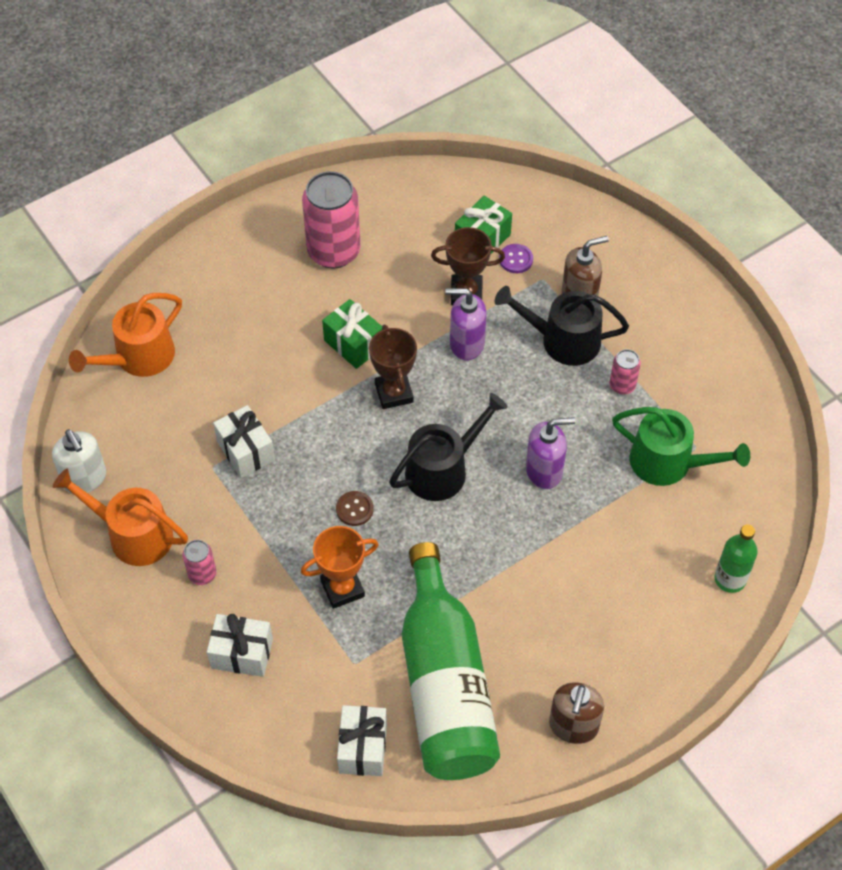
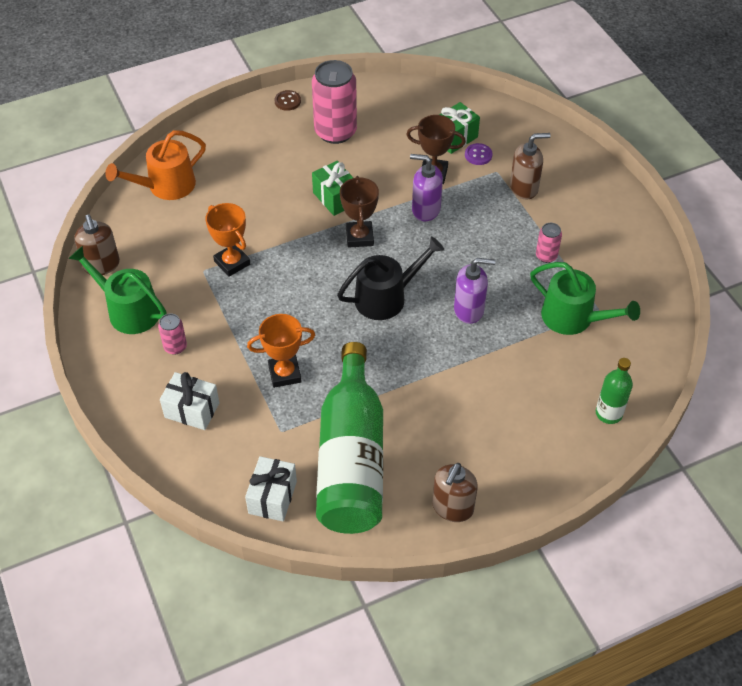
camera: 10 degrees right, 5 degrees down
white soap dispenser [52,429,106,493] -> brown soap dispenser [74,214,120,275]
orange watering can [53,469,188,566] -> green watering can [68,246,167,334]
white gift [213,405,275,478] -> orange trophy [205,203,250,277]
brown button [336,491,374,526] -> brown button moved to [274,90,301,111]
black watering can [495,286,629,366] -> none

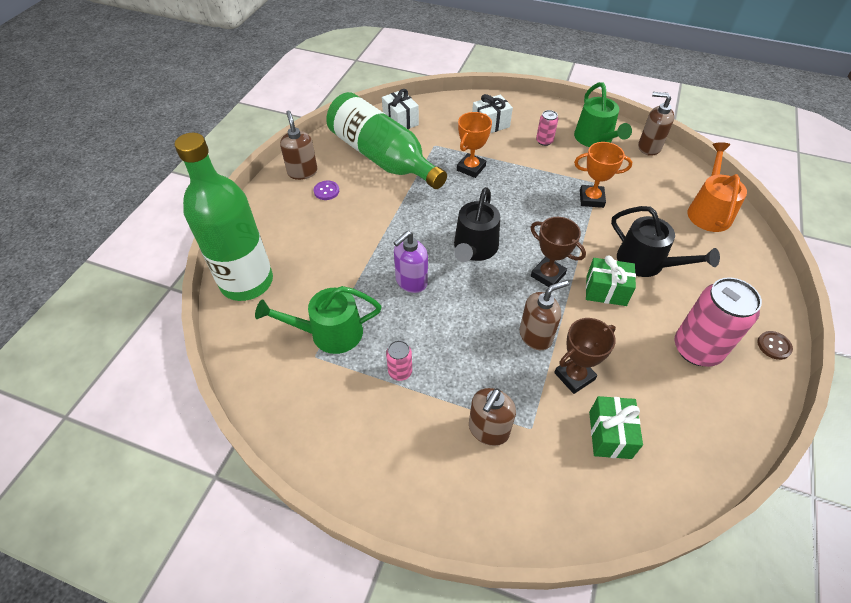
camera: 135 degrees right, 0 degrees up
green watering can [68,246,167,334] -> green watering can turned 90 degrees clockwise [574,82,632,147]
purple soap dispenser [410,154,443,221] -> brown soap dispenser [520,280,569,350]
purple button [465,143,493,165] -> purple button moved to [314,180,339,200]
green bottle [596,358,633,424] -> green bottle [174,133,273,301], size x2.21
none -> black watering can [611,206,720,277]

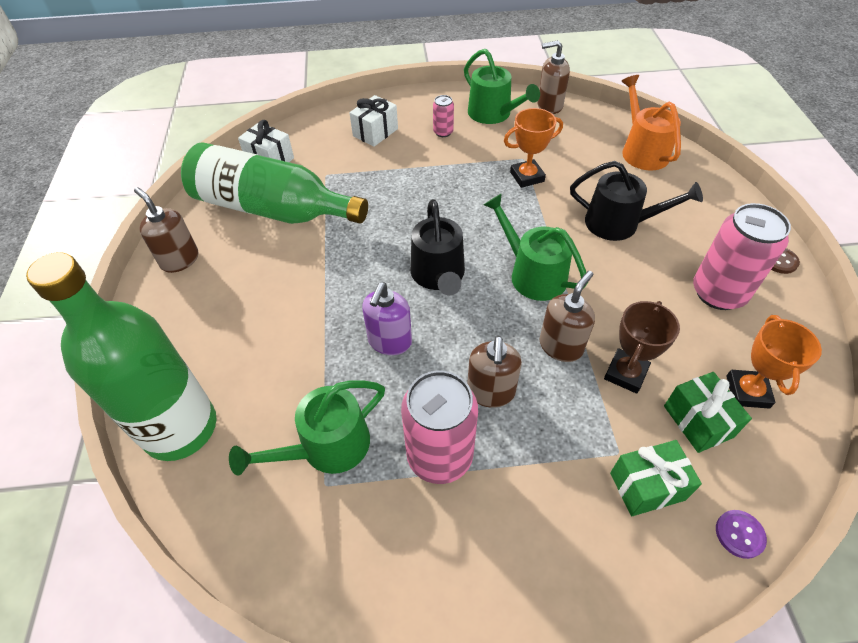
camera: 25 degrees left, 0 degrees up
purple button [314,180,339,200] -> purple button moved to [716,510,767,559]
pink can [386,340,412,381] -> pink can [401,370,478,484], size x2.11
orange trophy [457,112,492,178] -> orange trophy moved to [726,315,822,408]
brown soap dispenser [469,388,516,446] -> brown soap dispenser moved to [467,336,522,408]
brown trophy [530,217,586,287] -> green watering can [484,193,588,301]
green gift [586,255,636,306] -> green gift moved to [610,440,702,516]

